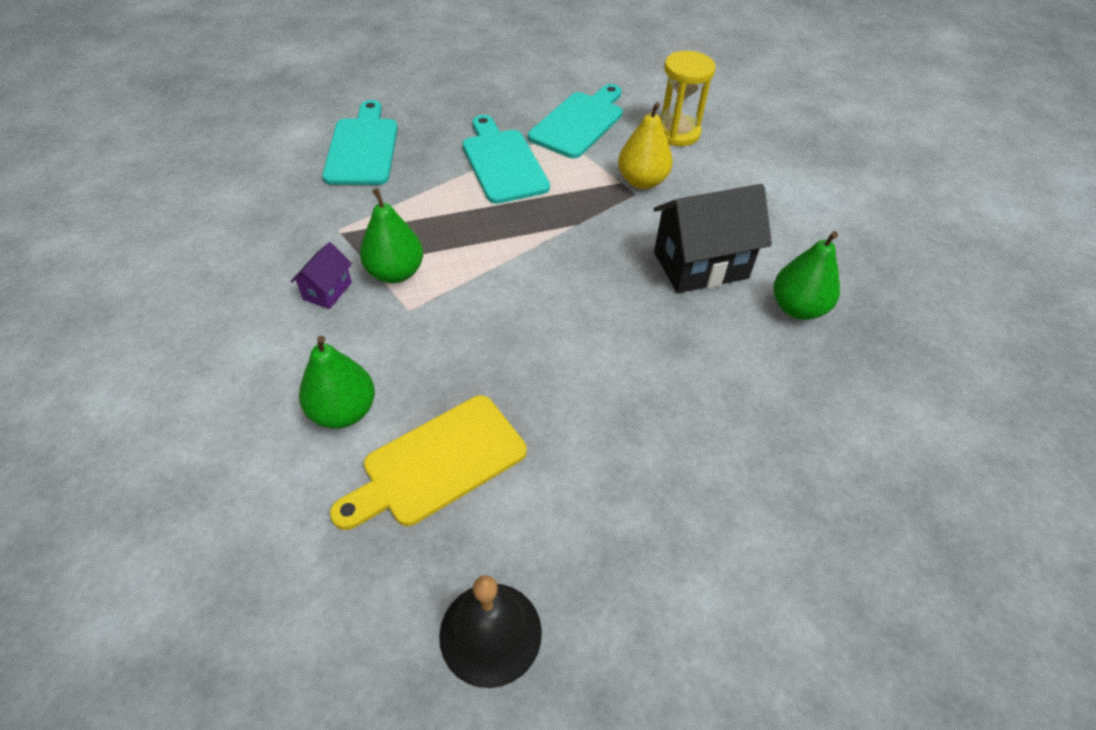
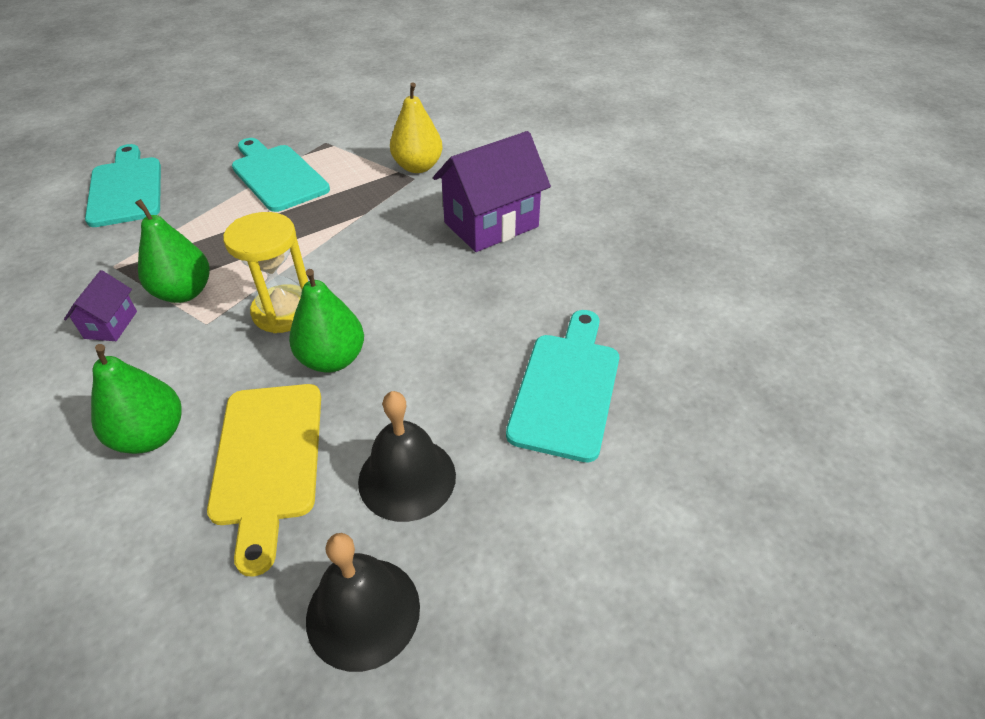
camera: 15 degrees left, 5 degrees down
yellow cutting board [330,395,527,530] -> yellow cutting board turned 45 degrees counterclockwise [207,384,321,577]
turquoise cutting board [528,84,623,158] -> turquoise cutting board moved to [506,310,619,463]
black house [653,184,772,293] -> purple house [433,131,551,252]
yellow hourglass [660,51,716,146] -> yellow hourglass moved to [223,212,308,333]
green pear [774,231,840,320] -> green pear moved to [289,269,364,372]
none -> black bell [358,391,456,522]

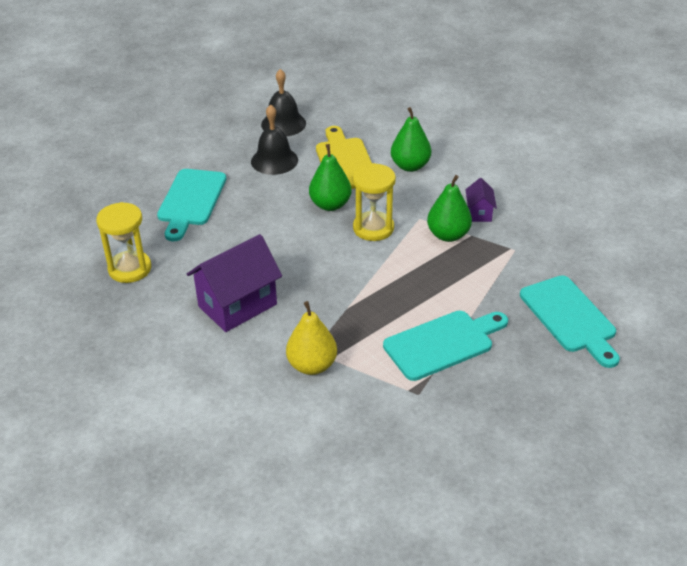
camera: 175 degrees right, 5 degrees down
turquoise cutting board [232,138,330,212] -> turquoise cutting board turned 75 degrees counterclockwise [383,311,508,381]
none -> yellow hourglass [96,202,151,283]

